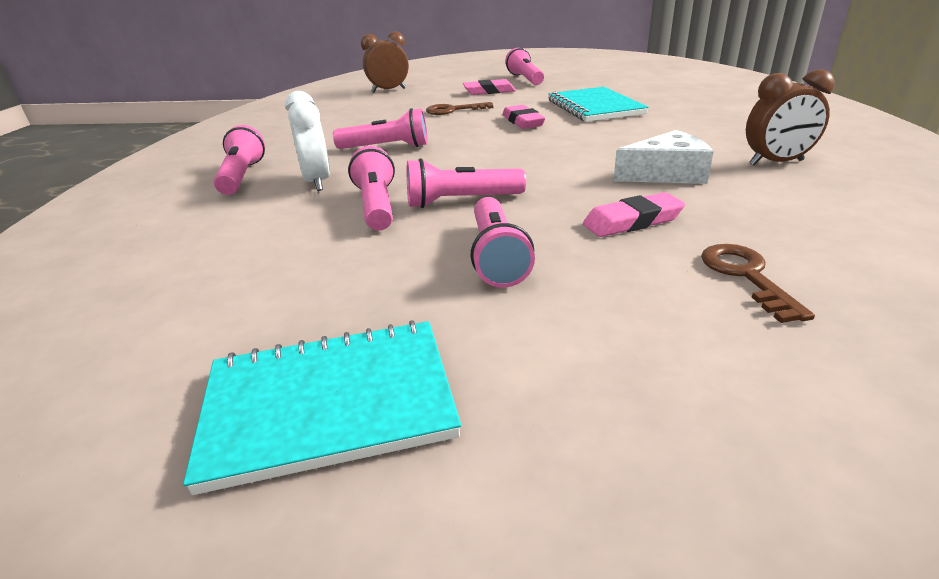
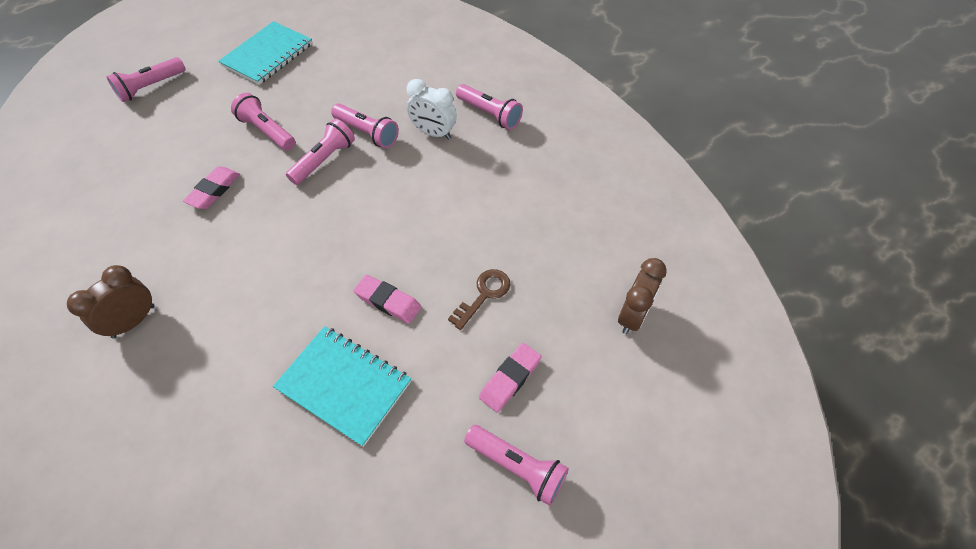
camera: 135 degrees right, 25 degrees up
pink flashlight [333,108,428,149] -> pink flashlight moved to [106,57,186,102]
white cheese [613,130,714,184] -> none
brown key [701,244,815,323] -> none

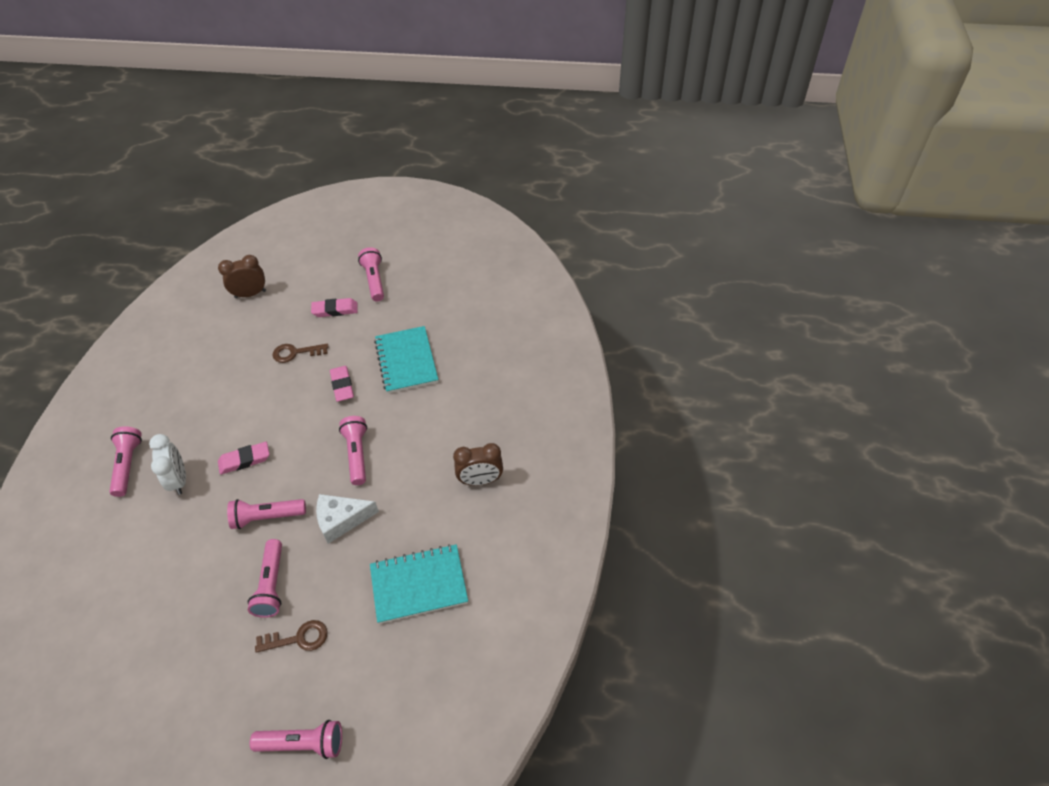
camera: 135 degrees left, 5 degrees down
pink eraser [183,166,240,209] -> pink eraser moved to [218,442,269,475]
turquoise notebook [218,21,312,85] -> turquoise notebook moved to [370,544,468,624]
pink flashlight [331,103,399,148] -> pink flashlight moved to [339,416,367,485]
none -> brown key [255,620,328,653]
none -> white cheese [316,494,379,544]

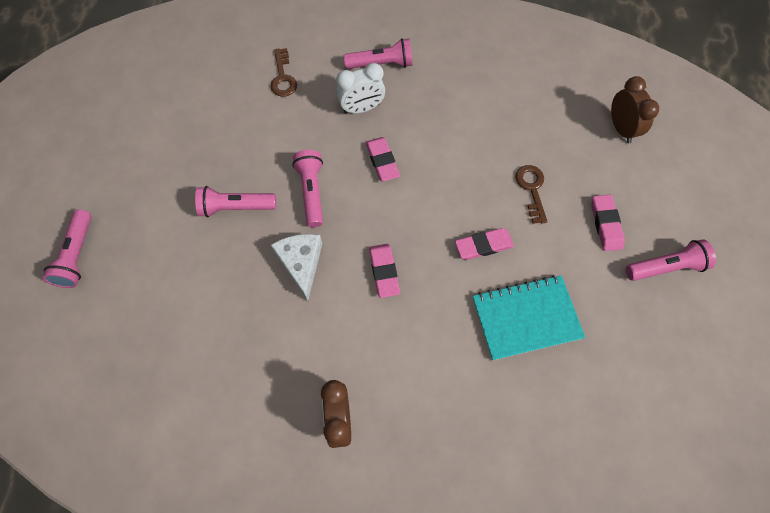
camera: 90 degrees right, 15 degrees up
brown key [255,620,328,653] -> brown key moved to [271,48,297,97]
pink flashlight [339,416,367,485] -> pink eraser [369,244,400,298]
turquoise notebook [370,544,468,624] -> none

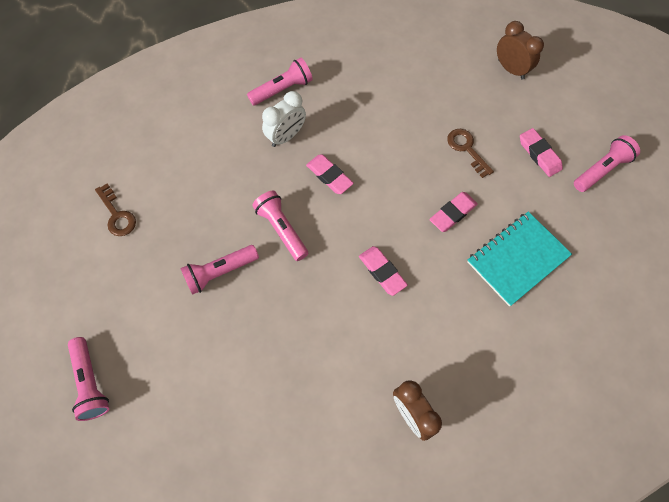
camera: 25 degrees left, 0 degrees up
brown key [271,48,297,97] -> brown key moved to [95,183,136,236]
white cheese [271,234,322,301] -> none

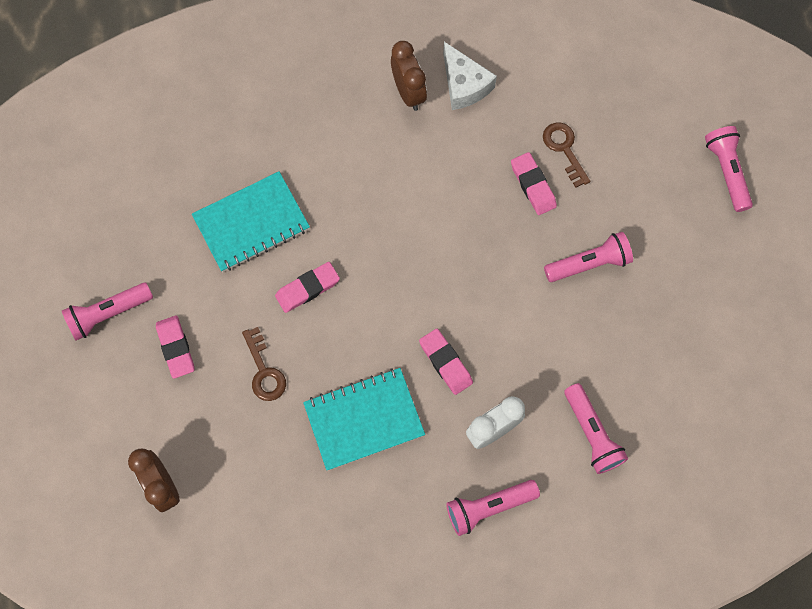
camera: 170 degrees left, 5 degrees up
brown key [95,183,136,236] -> brown key moved to [543,122,591,188]
pink flashlight [252,191,308,261] -> pink flashlight moved to [564,383,628,474]
pink eraser [359,246,408,296] -> pink eraser moved to [511,152,557,215]
none -> turquoise notebook [303,368,425,470]
none -> white cheese [443,42,497,110]

